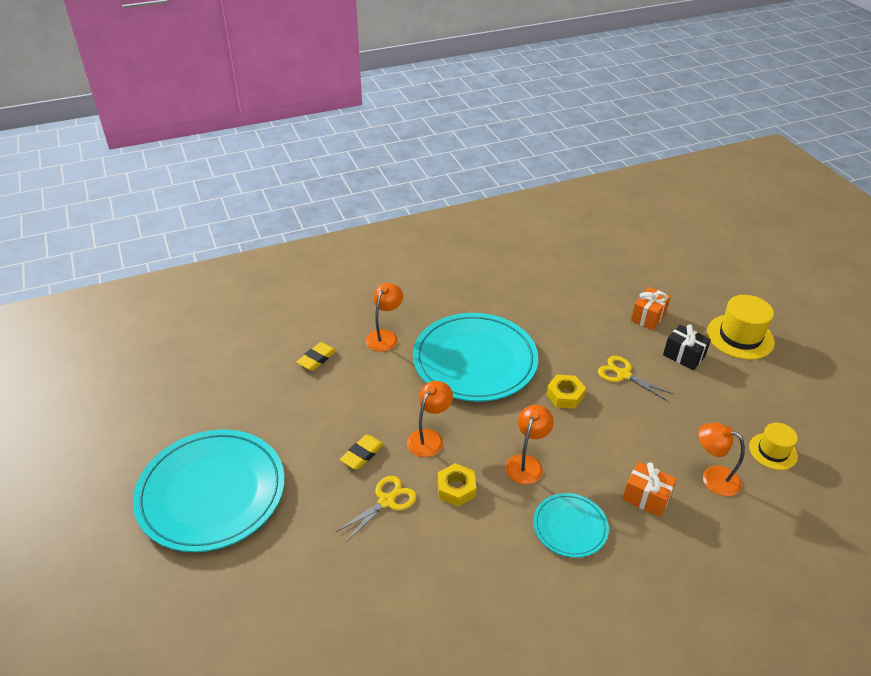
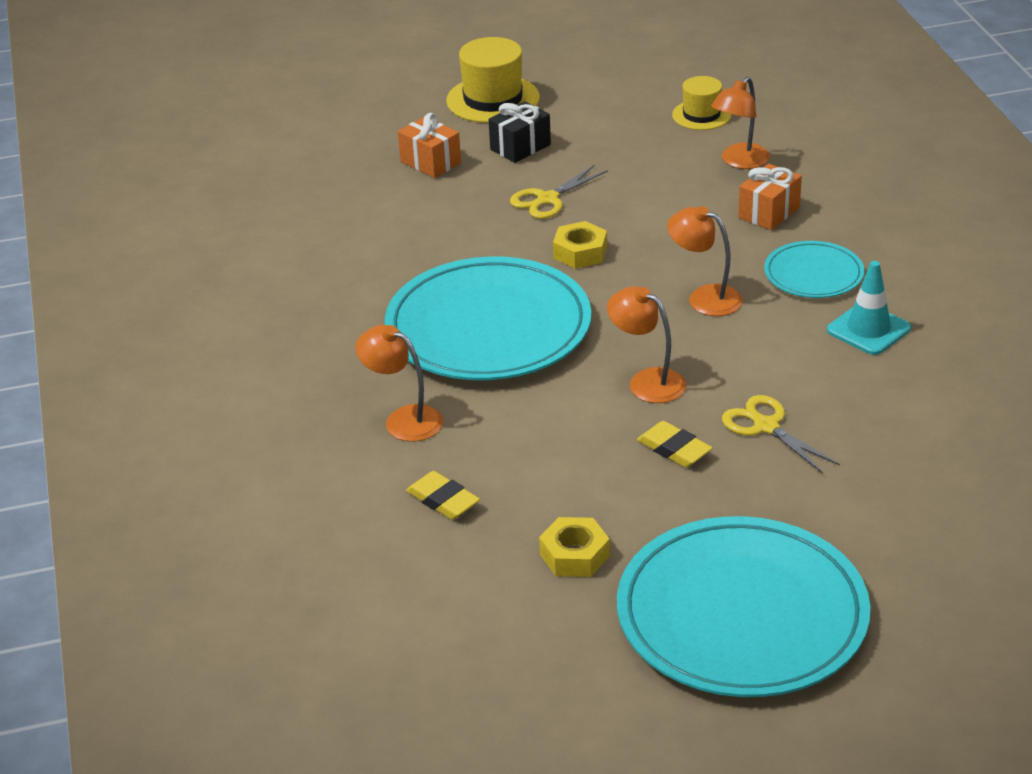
camera: 80 degrees left, 5 degrees down
yellow nut [438,463,476,506] -> yellow nut moved to [539,517,610,577]
none -> turquoise traffic cone [827,261,911,355]

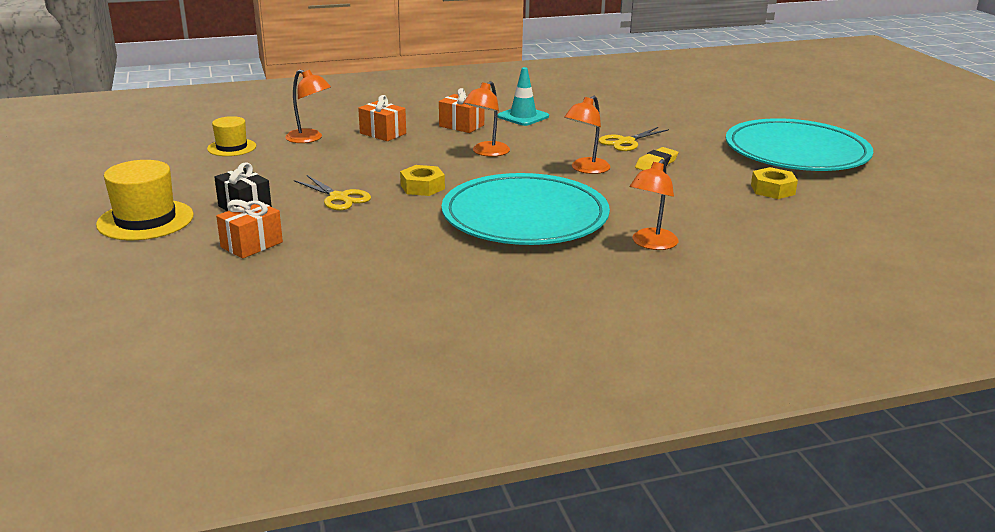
camera: 95 degrees left, 10 degrees down
yellow eraser [406,471,480,520] -> none
turquoise plate [764,241,864,298] -> orange gift [439,88,484,133]

